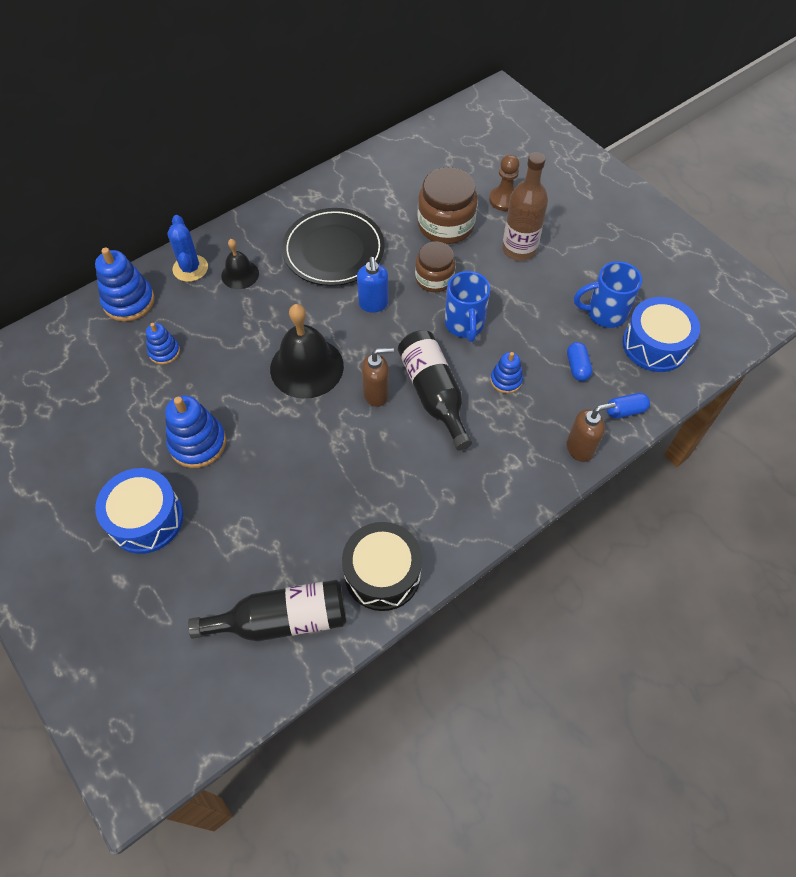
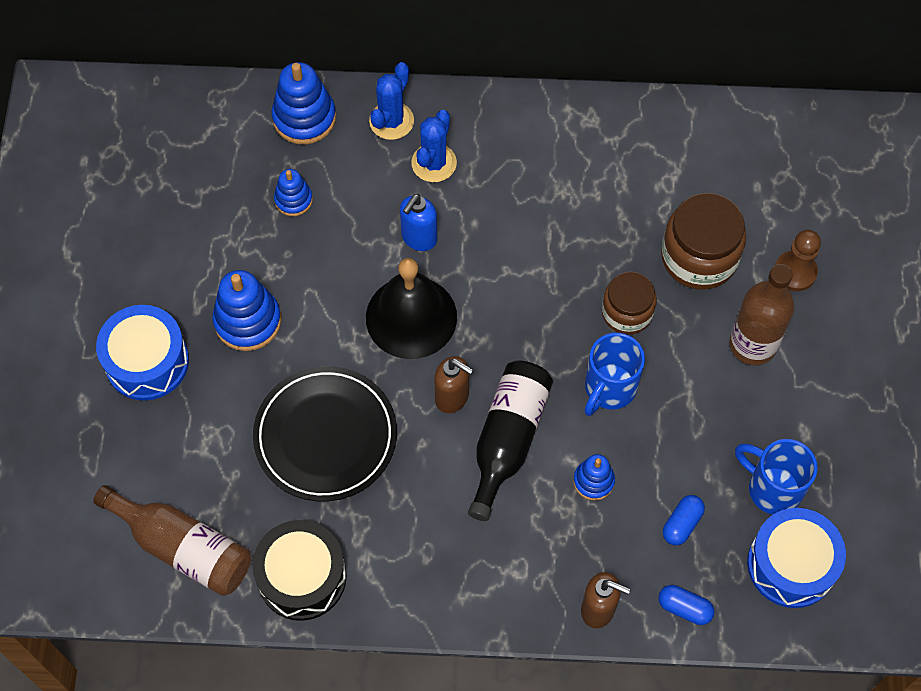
camera: 40 degrees right, 5 degrees up
black bottle [188,580,347,641] -> brown bottle [93,485,251,596]
black bell [221,239,259,289] -> blue cactus [411,110,457,182]
black plate [282,208,385,286] -> black plate moved to [253,366,397,501]
blue soap dispenser [357,257,388,312] -> blue soap dispenser moved to [400,194,437,251]

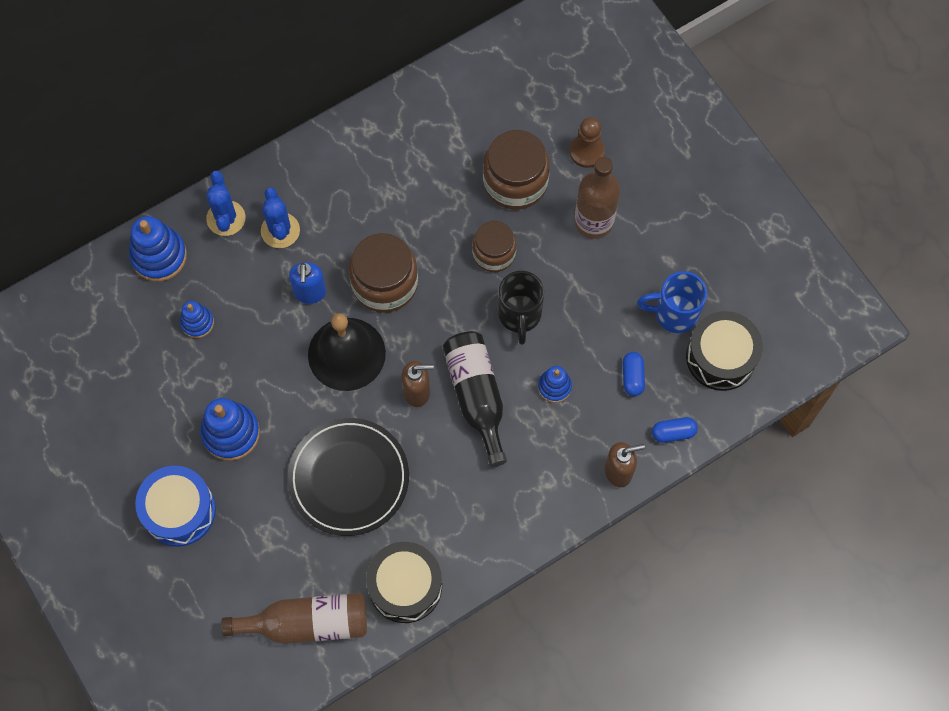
camera: 35 degrees left, 5 degrees up
blue mug [585,333,645,416] -> black mug [498,271,544,345]
blue drum [747,508,846,608] -> black drum [686,311,763,391]
none -> brown jar [349,233,418,313]

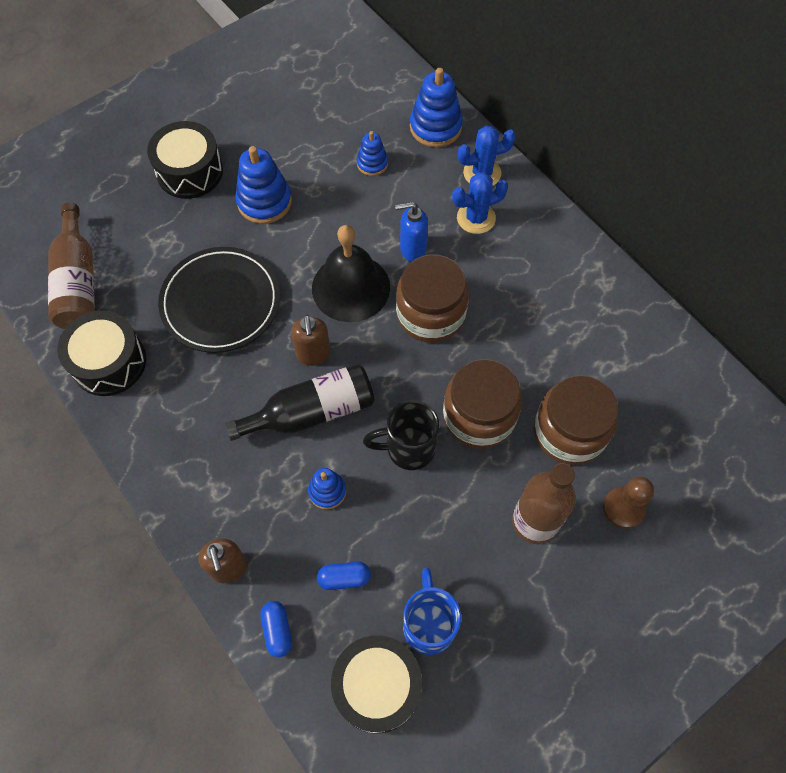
camera: 85 degrees right, 5 degrees down
blue drum [135,466,216,547] -> black drum [147,121,223,199]
brown jar [472,221,516,272] -> brown jar [443,359,522,449], size x1.53

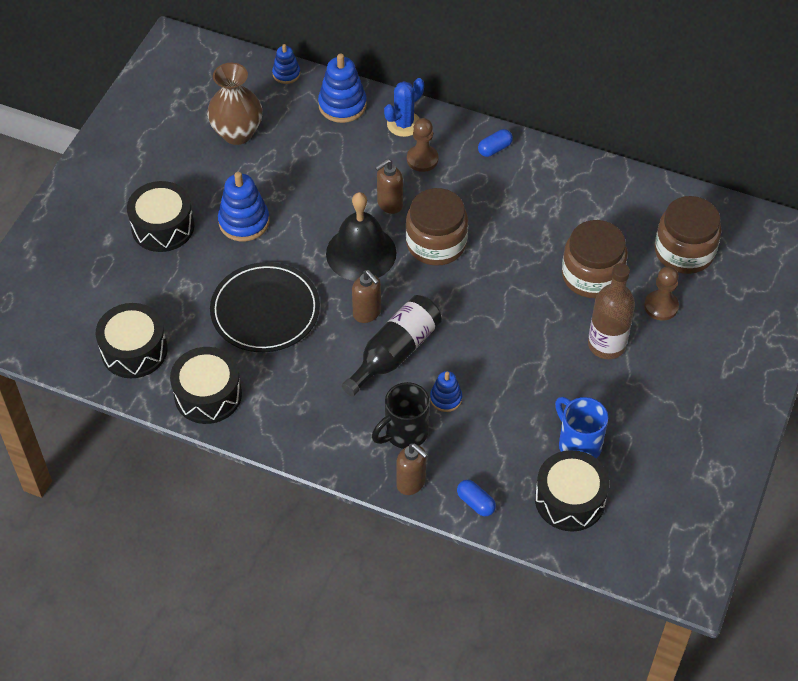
camera: 30 degrees left, 10 degrees down
brown bottle [48,203,95,329] -> black drum [96,303,168,378]
blue capsule [317,562,371,590] -> blue capsule moved to [478,129,513,157]
blue stacking toy [357,131,388,176] -> blue stacking toy moved to [272,44,300,84]
black mug [363,400,439,470] -> black mug moved to [372,382,430,449]
blue soap dispenser [395,202,428,262] -> brown soap dispenser [375,159,403,214]
brown jar [443,359,522,449] -> brown jar moved to [655,196,722,274]
blue cactus [452,172,508,234] -> brown pawn [407,118,439,172]
none -> brown vase [207,63,263,145]

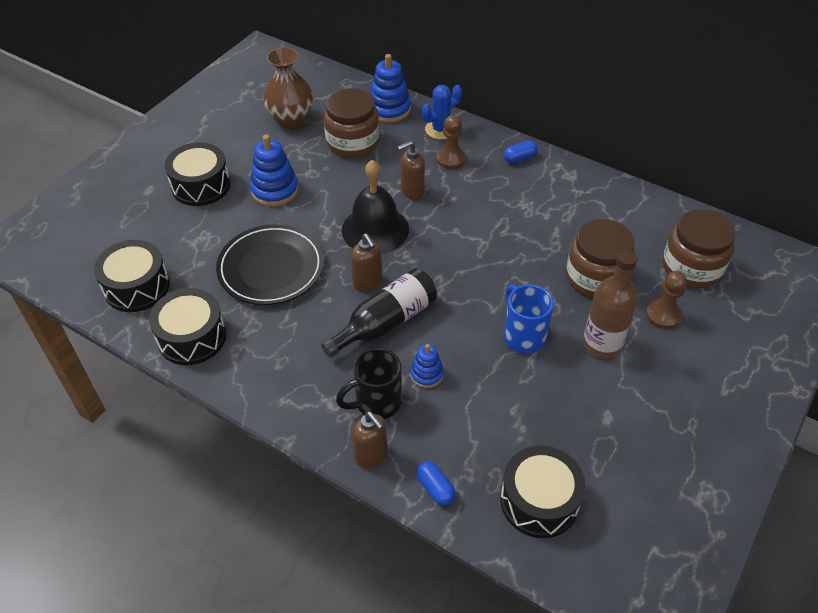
camera: 10 degrees right, 5 degrees down
blue stacking toy [272,44,300,84] -> none
brown jar [406,188,468,266] -> brown jar moved to [324,88,379,158]
blue mug [555,397,608,459] -> blue mug moved to [504,284,554,354]

